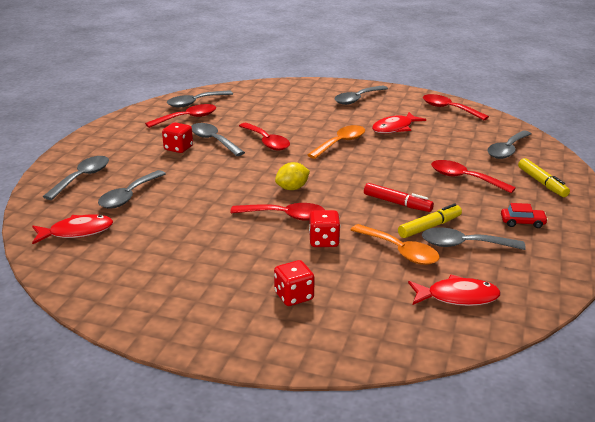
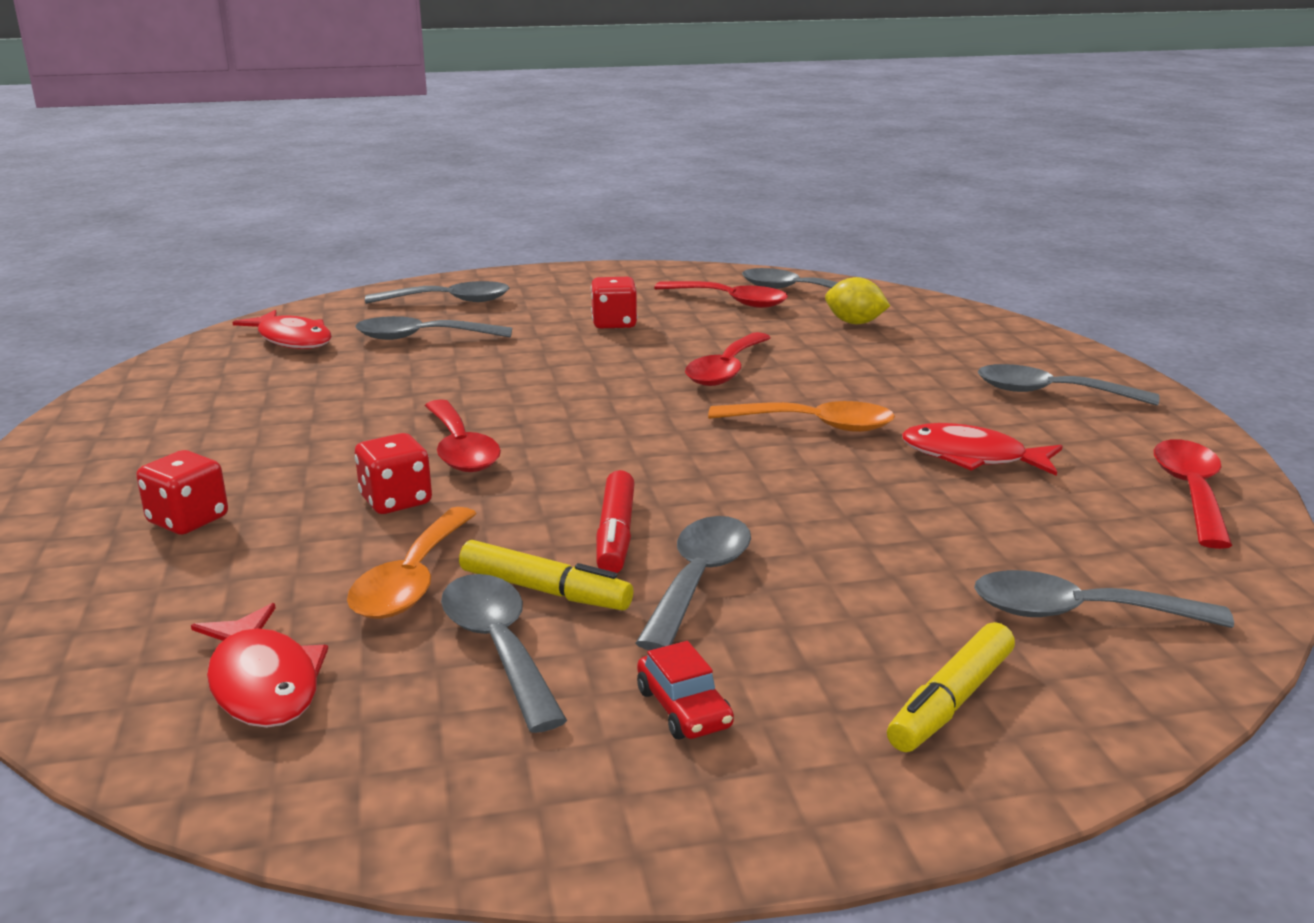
camera: 60 degrees right, 5 degrees down
grey spoon [191,123,245,156] -> grey spoon moved to [636,516,751,650]
yellow lemon [275,162,310,190] -> yellow lemon moved to [825,277,890,324]
red spoon [431,160,516,193] -> none

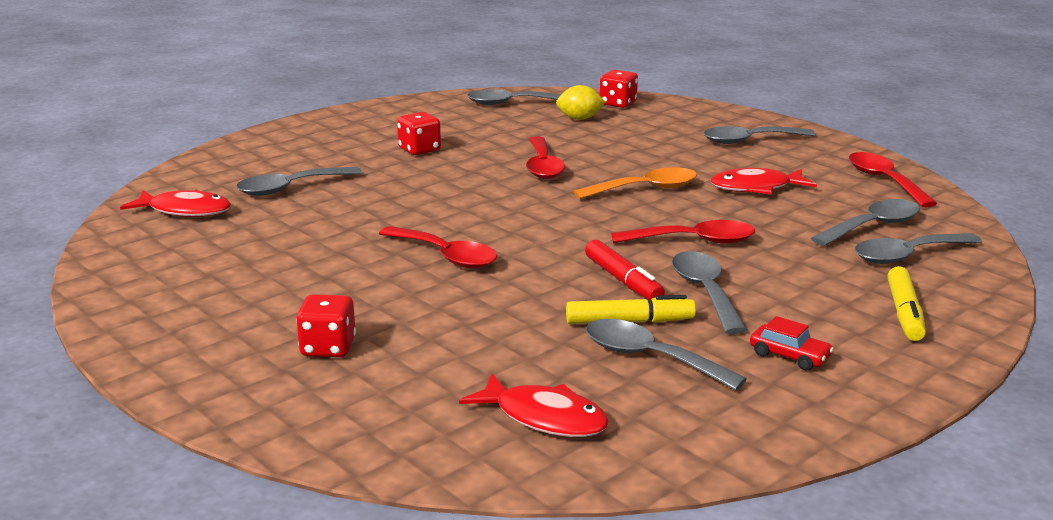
camera: 30 degrees left, 0 degrees up
orange spoon [347,507,477,619] -> none
red dice [355,433,432,514] -> red dice moved to [600,70,638,108]
grey spoon [365,281,509,304] -> grey spoon moved to [811,199,920,246]
red spoon [654,281,788,308] -> red spoon moved to [611,220,755,244]

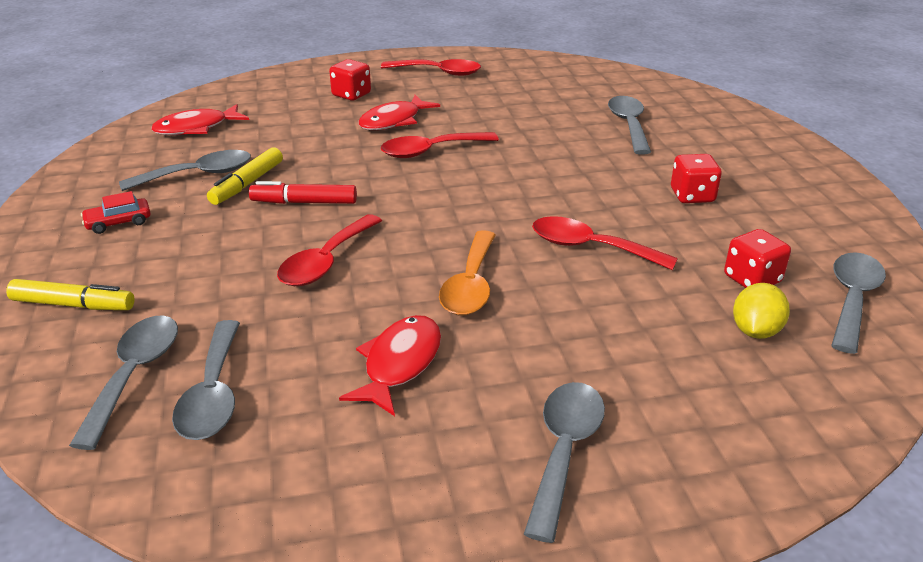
camera: 120 degrees right, 10 degrees up
red fish [120,190,231,217] -> red fish moved to [359,95,440,130]
red dice [600,70,638,108] -> red dice moved to [724,229,791,288]
grey spoon [672,251,747,334] -> none
red spoon [849,152,937,207] -> red spoon moved to [381,59,481,76]
yellow marker [887,266,926,341] -> yellow marker turned 150 degrees clockwise [6,279,135,310]

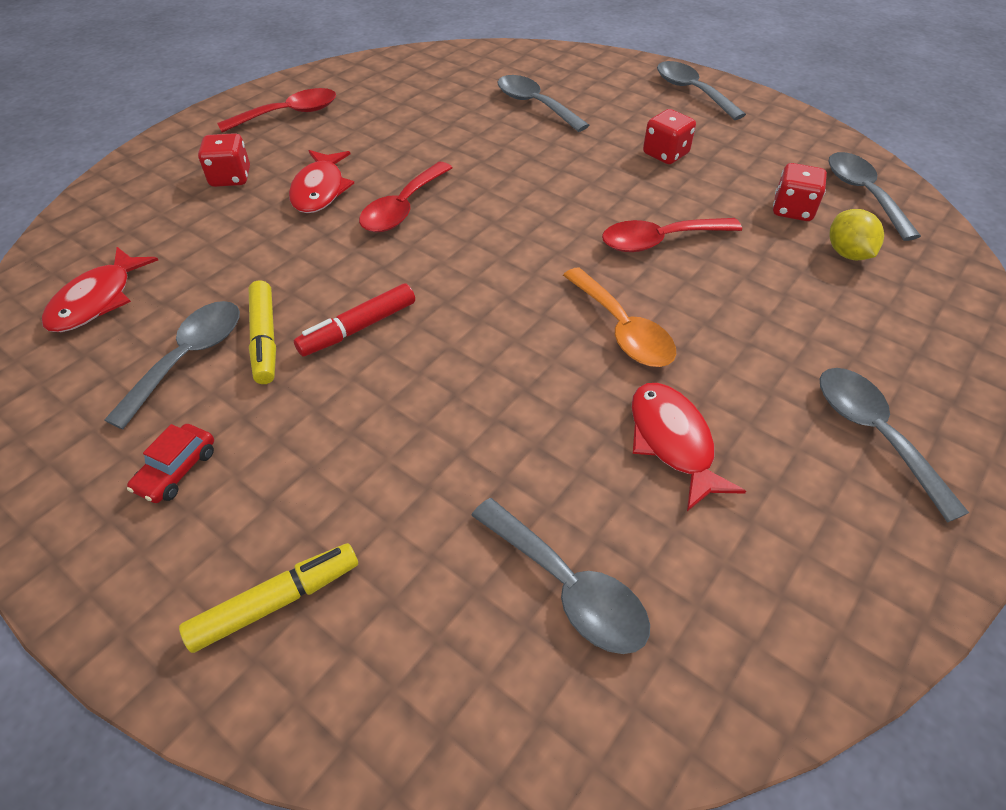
camera: 40 degrees left, 15 degrees up
grey spoon [69,315,178,450] -> grey spoon moved to [657,61,746,120]
red spoon [277,214,382,286] -> none

